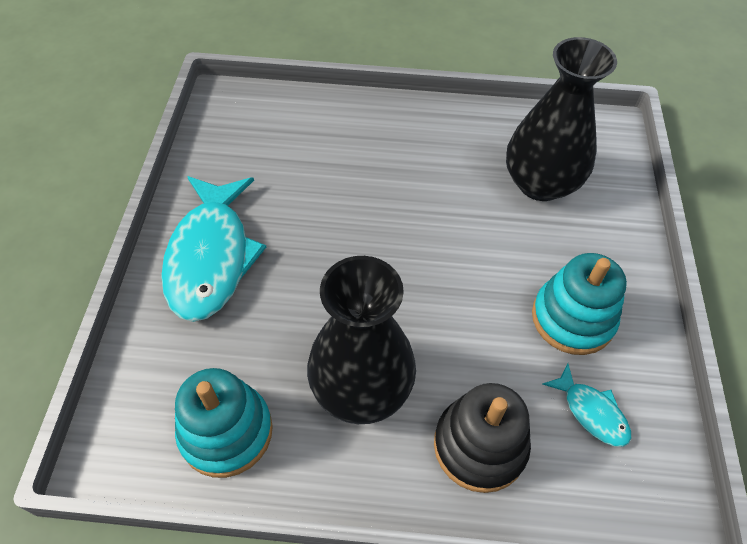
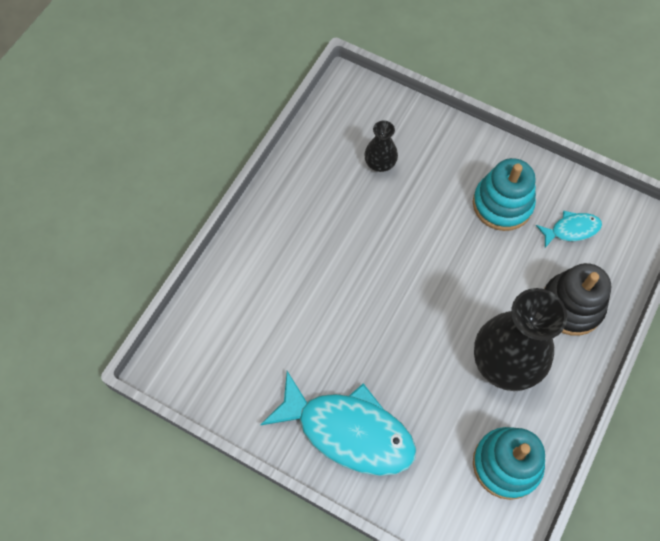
camera: 65 degrees left, 10 degrees up
black vase [506,37,617,201] -> black vase [364,121,398,172], size x0.48

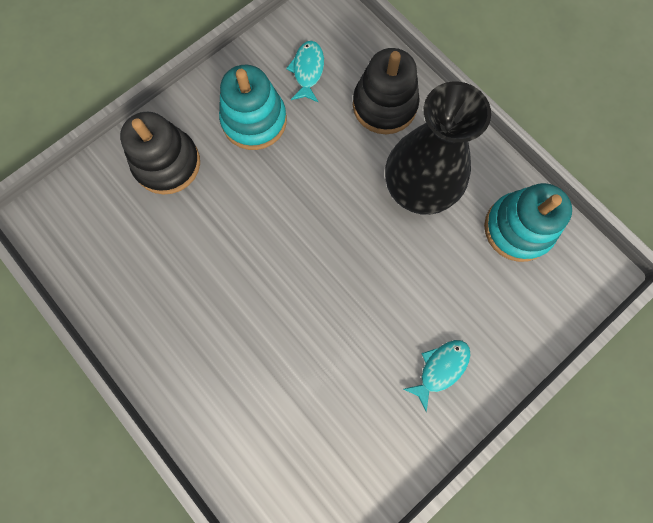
camera: 70 degrees left, 10 degrees up
turquoise fish [260,371,416,476] -> turquoise fish [404,340,471,412], size x0.47
black vase [364,121,398,172] -> none
none -> black stacking toy [120,112,200,195]

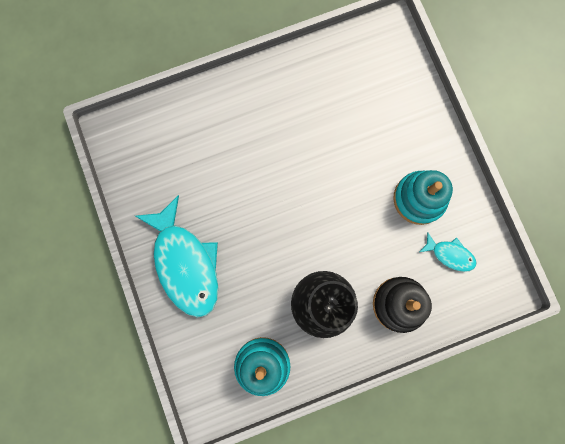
camera: 110 degrees right, 5 degrees up
black stacking toy [120,112,200,195] -> none
turquoise fish [404,340,471,412] -> turquoise fish [135,195,218,317], size x2.13

